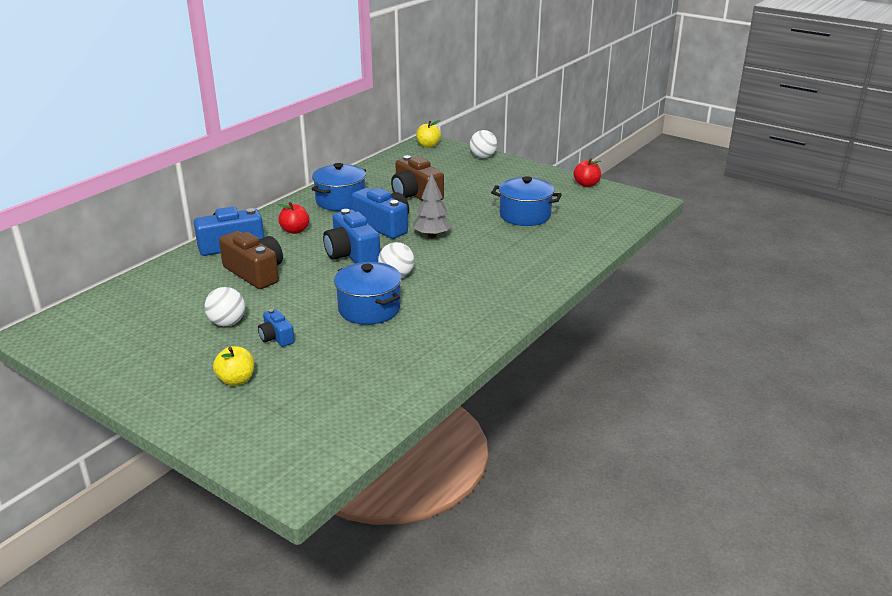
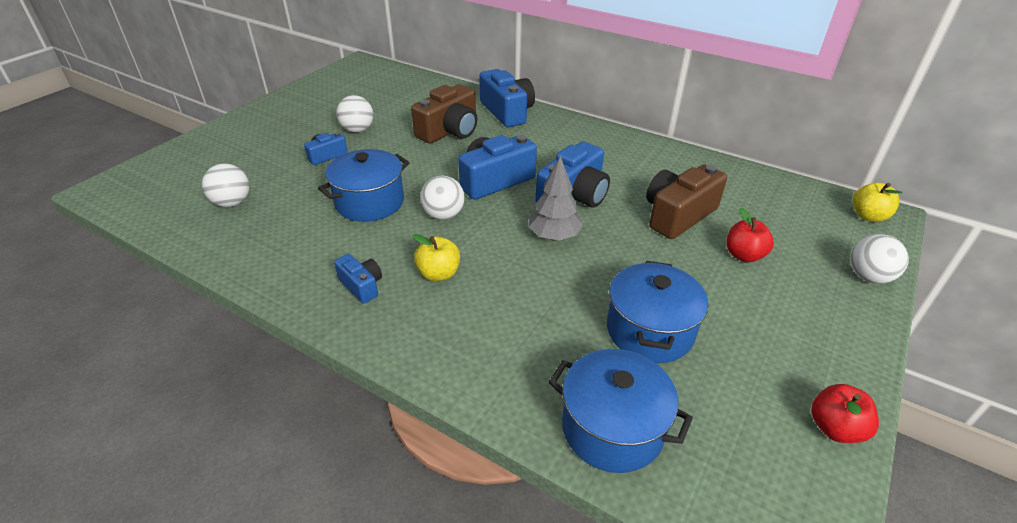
camera: 85 degrees right, 10 degrees up
yellow apple [213,346,254,386] -> yellow apple moved to [412,234,460,281]
red apple [277,202,310,234] -> red apple moved to [726,207,774,262]
blue pot [312,163,366,211] -> blue pot moved to [549,349,693,473]
none -> white ball [202,164,250,207]
none -> blue camera [334,254,382,304]

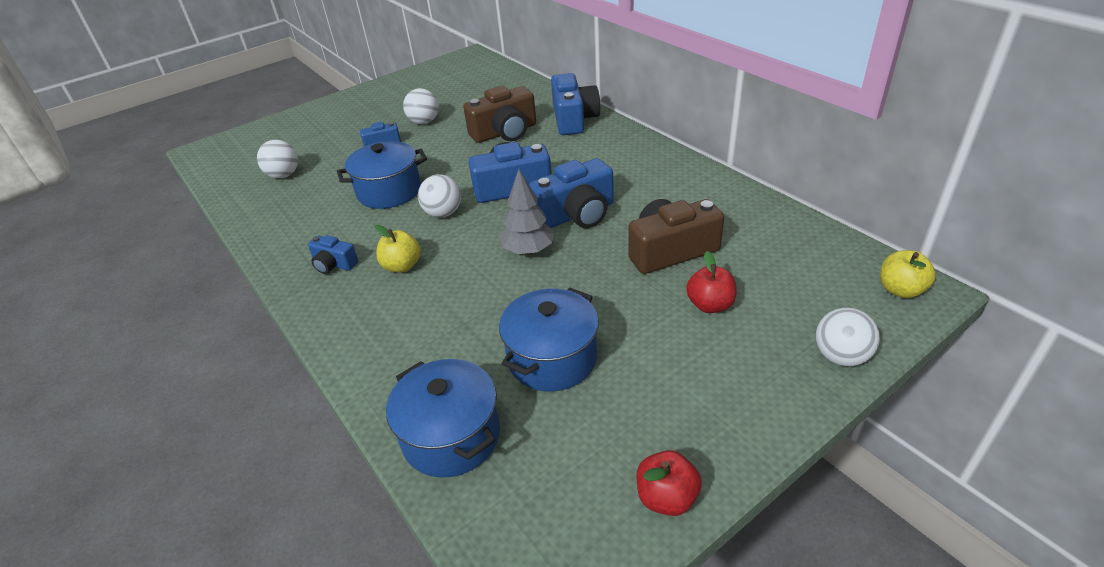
camera: 25 degrees right, 0 degrees up
blue camera [334,254,382,304] -> blue camera turned 135 degrees clockwise [308,235,358,274]

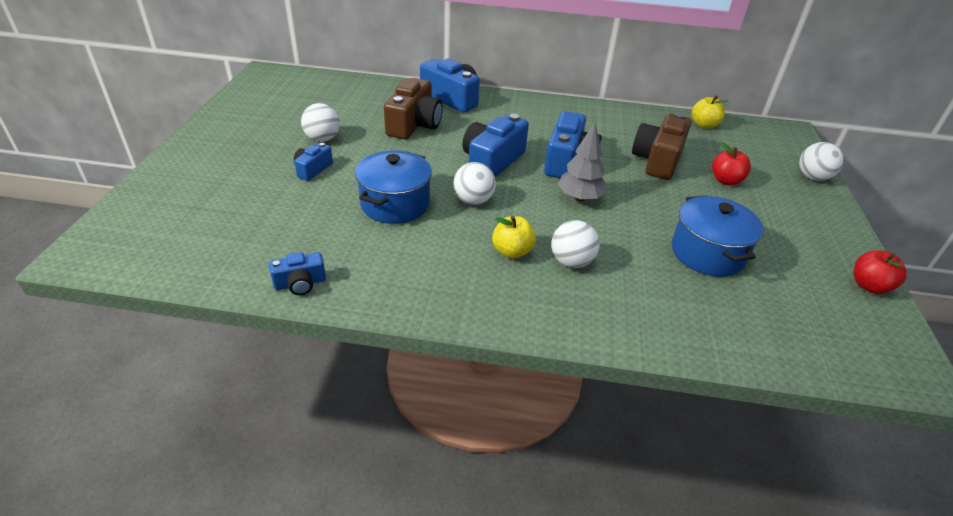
camera: 50 degrees left, 0 degrees up
white ball [257,140,298,178] -> white ball moved to [551,220,600,268]
blue camera [308,235,358,274] -> blue camera moved to [269,252,326,295]
blue pot [386,359,500,478] -> none
yellow apple [880,250,936,298] -> yellow apple moved to [692,95,728,128]

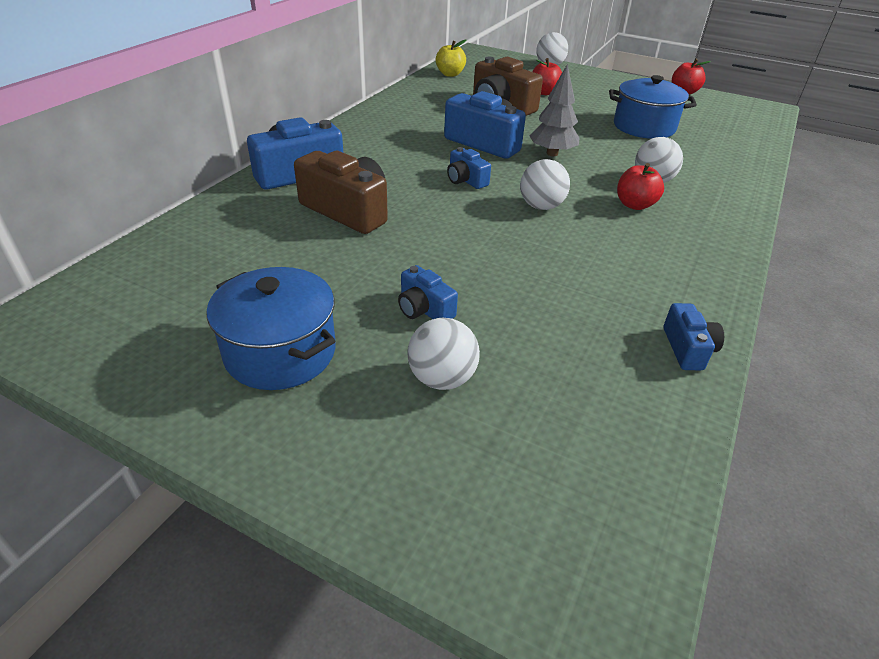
camera: 70 degrees left, 0 degrees up
white ball [301,103,340,142] -> white ball moved to [407,318,480,390]
blue pot [355,150,432,224] -> blue pot moved to [206,267,336,390]
blue camera [462,114,529,177] -> blue camera [447,147,491,189], size x0.53
yellow apple [492,216,536,259] -> red apple [617,163,664,210]

